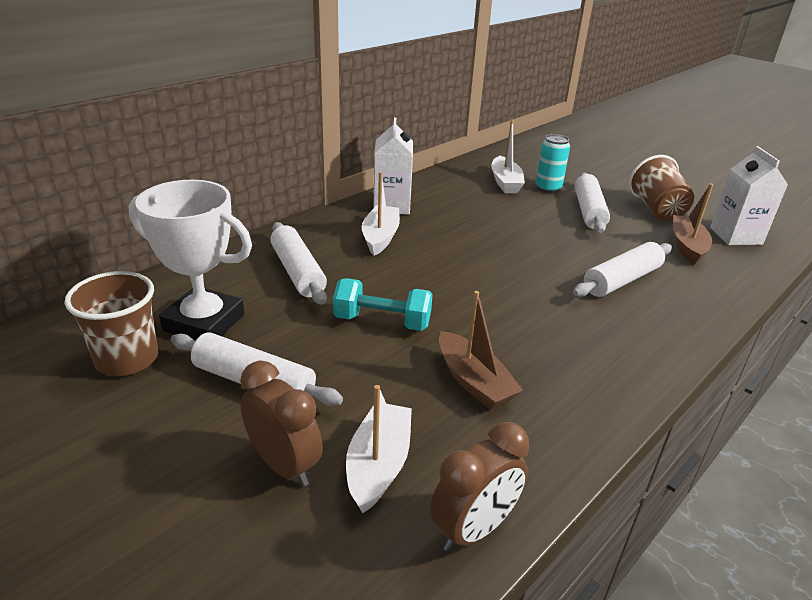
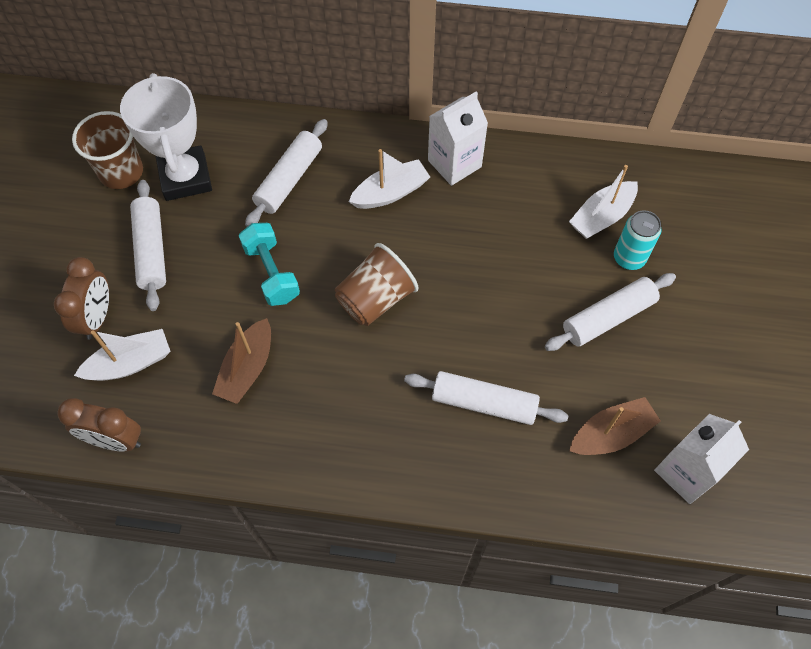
camera: 55 degrees right, 30 degrees up
brown cup [629,155,694,221] -> brown cup moved to [335,243,419,326]

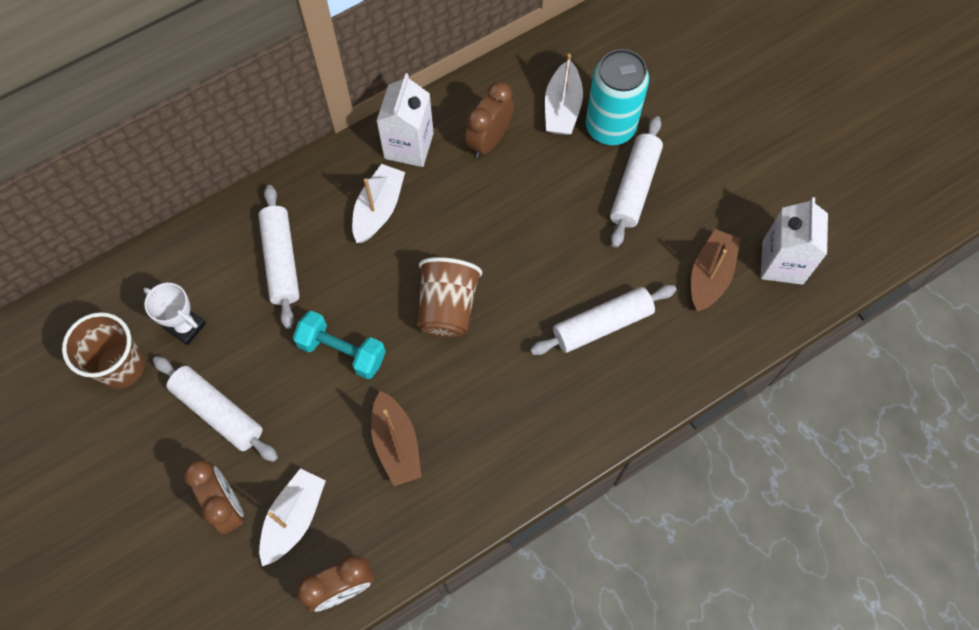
camera: 40 degrees left, 5 degrees up
white trophy [120,73,212,201] -> white trophy [143,283,206,345], size x0.56
turquoise can [614,210,661,270] -> turquoise can [586,49,649,145], size x1.58
none -> brown clock [465,82,514,158]

